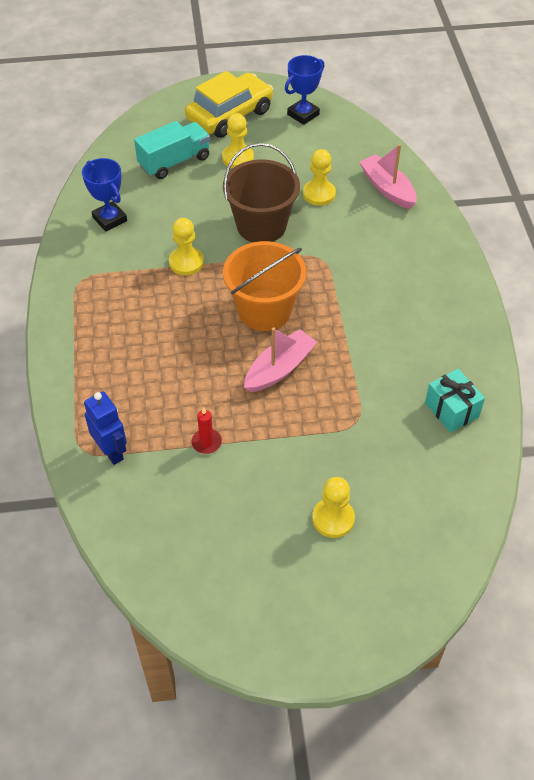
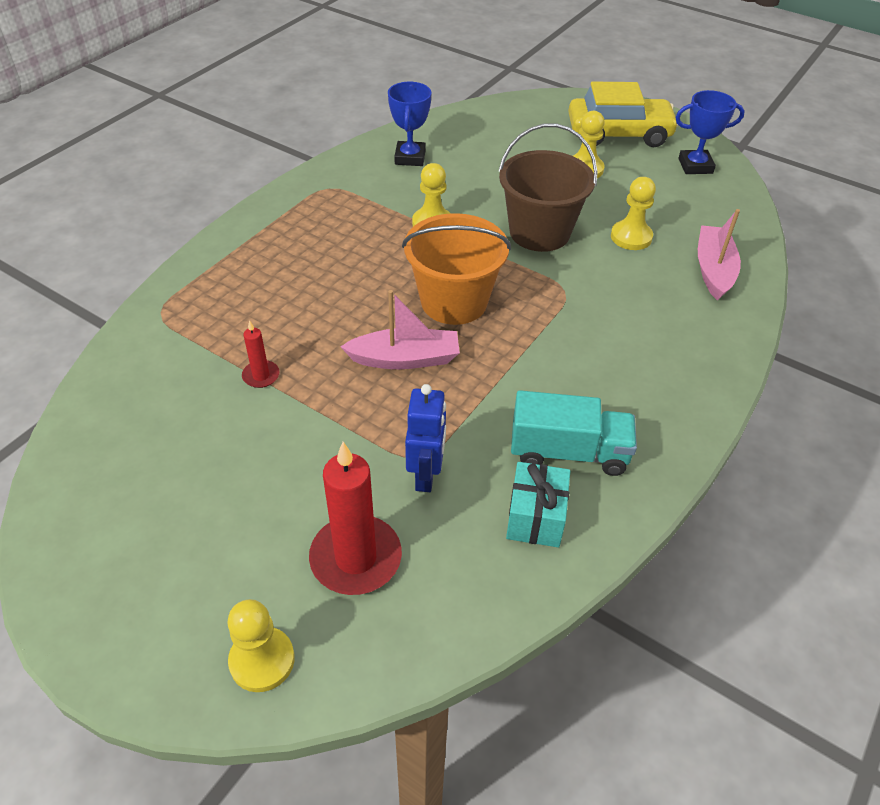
camera: 40 degrees right, 5 degrees down
blue robot [84,391,127,465] -> blue robot moved to [405,384,446,492]
turquoise truck [134,121,210,179] -> turquoise truck moved to [511,390,637,476]
yellow pawn [312,477,355,538] -> yellow pawn moved to [227,599,295,692]
none -> red candle [309,442,402,595]

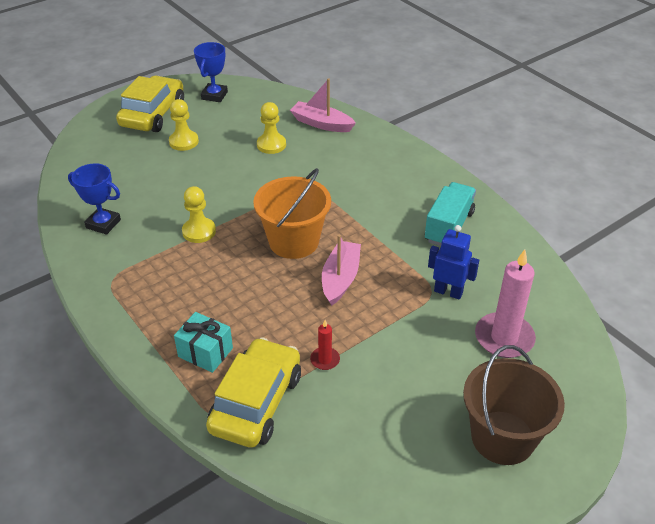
camera: 70 degrees left, 5 degrees down
yellow pawn [227,599,295,692] -> none
red candle [309,442,402,595] -> pink candle [475,249,536,358]
brown bucket [499,123,598,252] -> brown bucket moved to [463,345,565,465]
turquoise gift [506,462,570,547] -> turquoise gift moved to [174,312,233,373]
none -> yellow car [206,337,301,448]

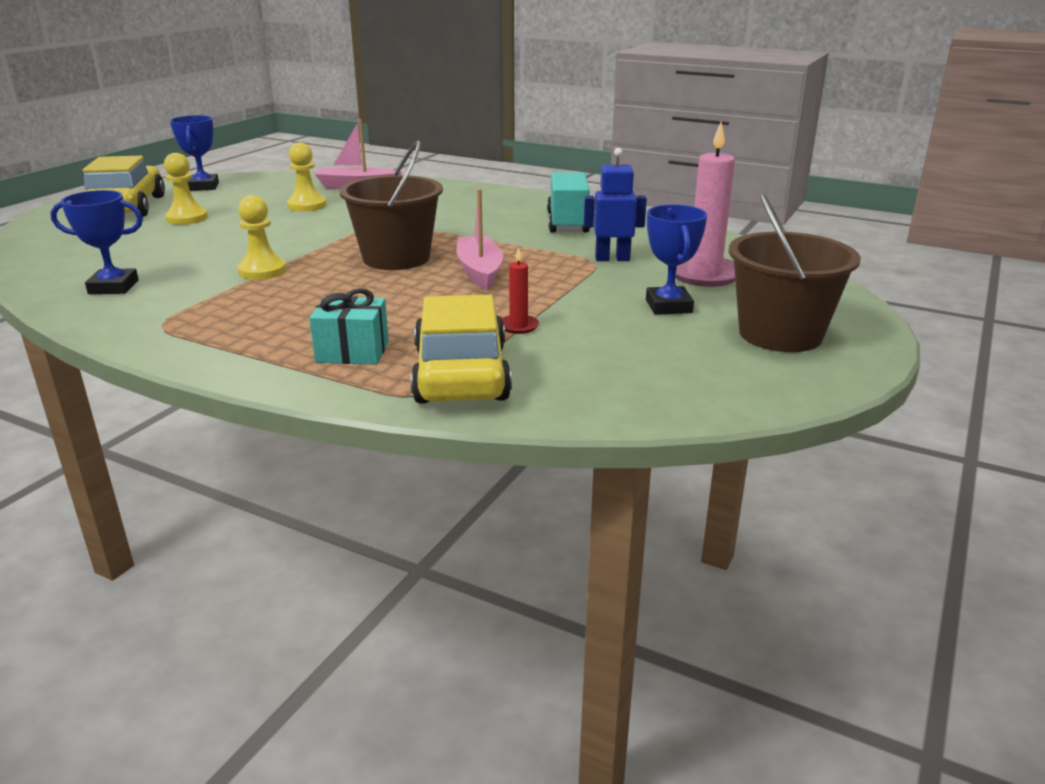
camera: 25 degrees left, 15 degrees down
orange bucket [253,168,331,259] -> brown bucket [339,141,443,270]
none -> blue trophy [646,205,707,315]

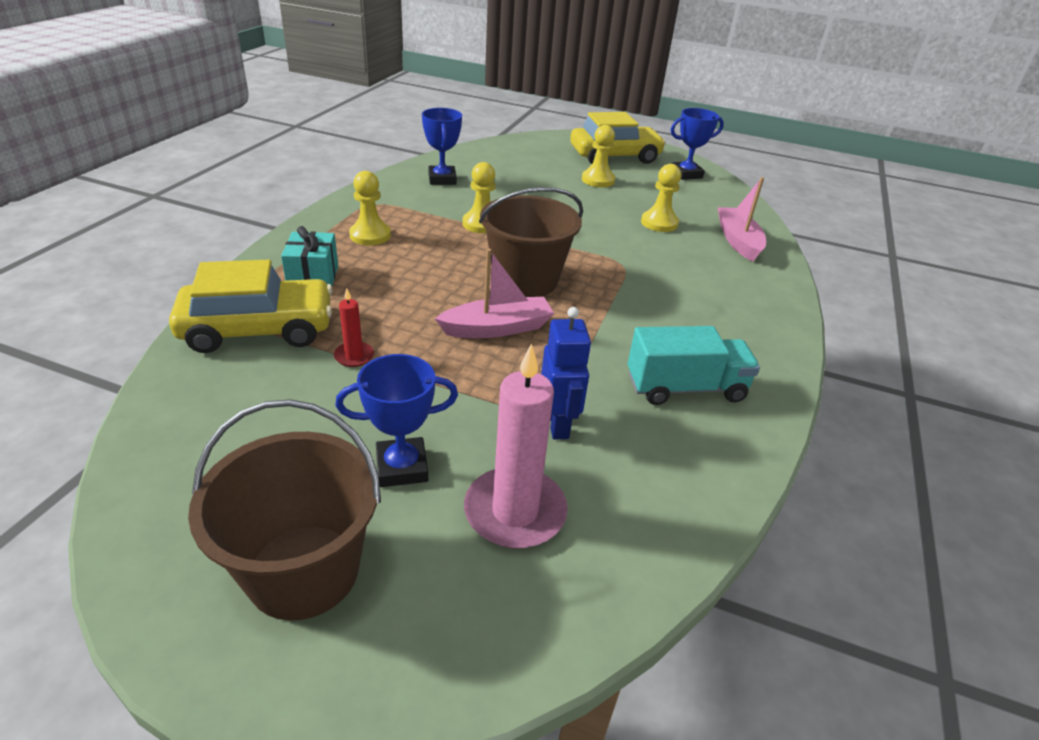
camera: 80 degrees right, 10 degrees up
none -> yellow pawn [349,171,391,245]

